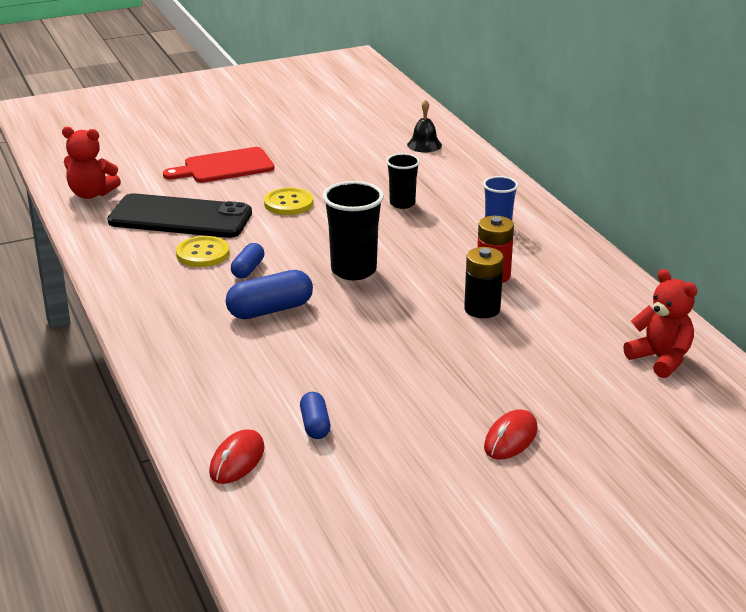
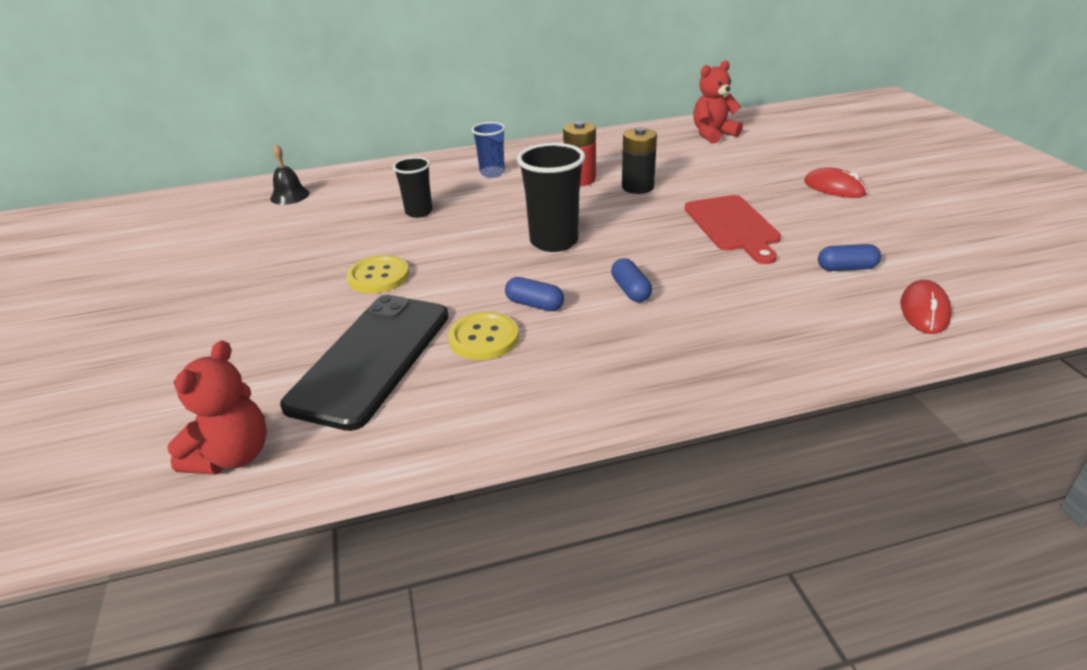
camera: 80 degrees left, 5 degrees up
red cutting board [163,147,274,183] -> red cutting board moved to [685,195,781,264]
red mouse [209,429,265,484] -> red mouse turned 75 degrees clockwise [901,280,952,334]
blue capsule [226,270,313,319] -> blue capsule [611,258,652,302], size x0.60

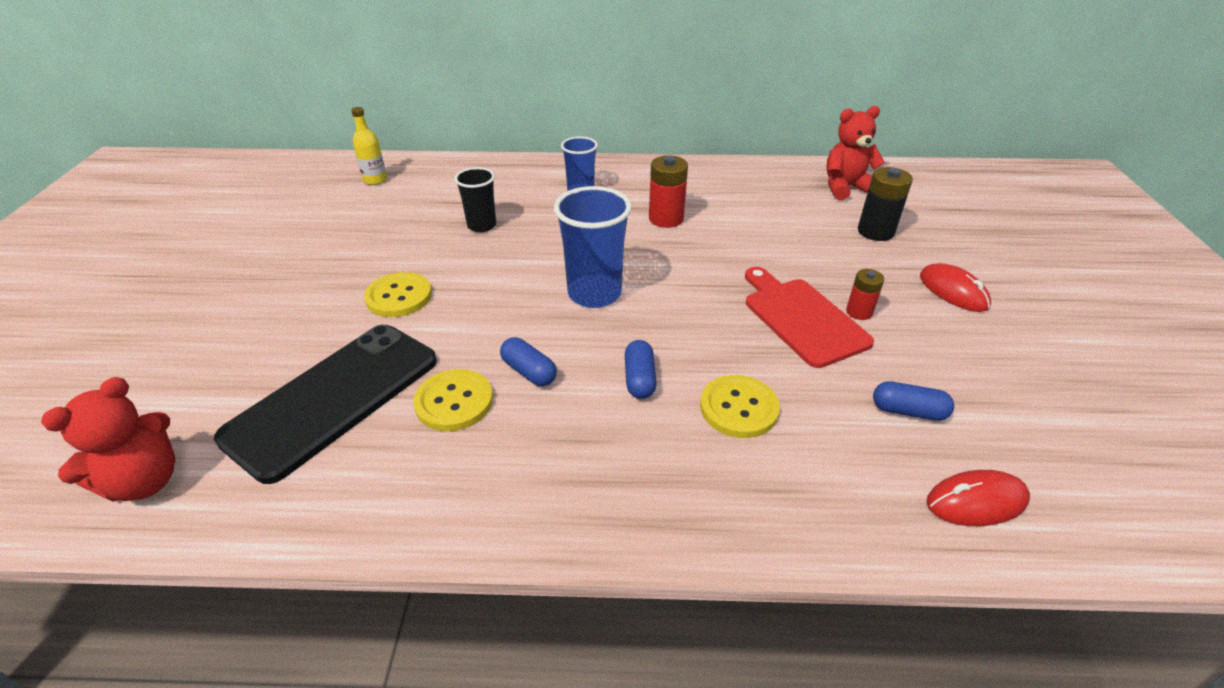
camera: 15 degrees right, 5 degrees up
black bell [270,145,310,205] -> yellow bottle [351,107,387,185]
black cup [517,143,585,252] -> blue cup [554,186,632,308]
black battery [622,127,657,194] -> black battery moved to [858,167,913,241]
red cutting board [685,195,781,264] -> red cutting board turned 150 degrees clockwise [745,267,874,368]
red mouse [901,280,952,334] -> red mouse turned 45 degrees clockwise [927,470,1030,526]
none -> yellow button [700,375,780,438]
none -> red battery [846,269,884,320]

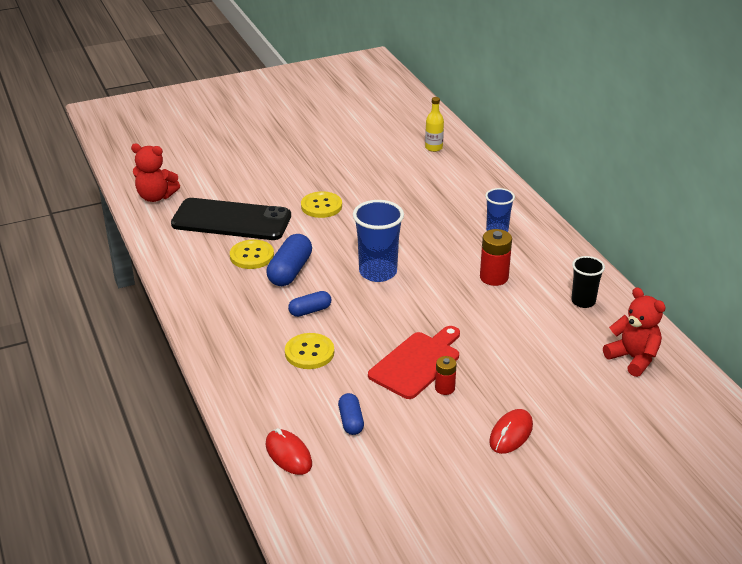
camera: 65 degrees right, 5 degrees down
black cup [454,167,496,232] -> black cup moved to [571,256,605,308]
blue capsule [500,337,557,386] -> blue capsule [266,234,312,286], size x1.66
black battery [858,167,913,241] -> none

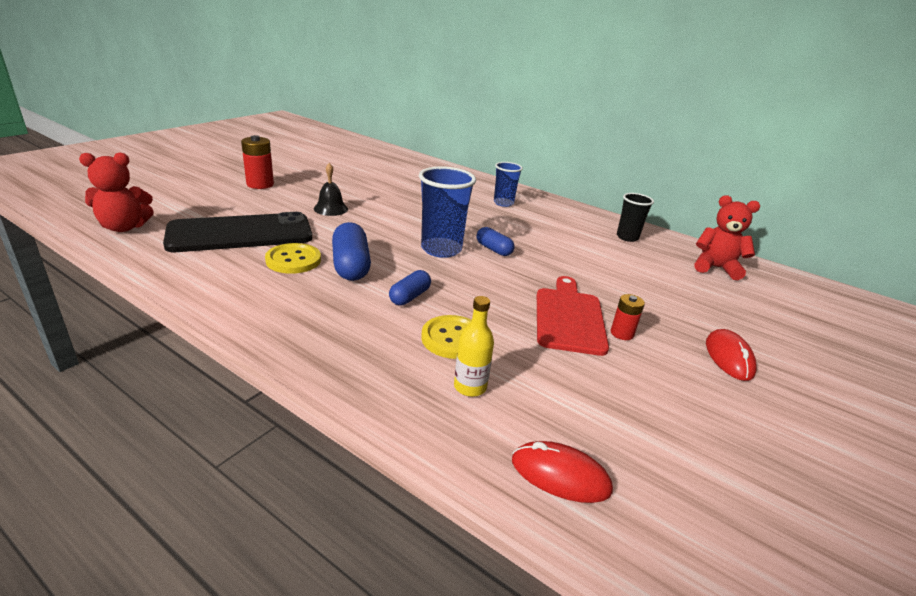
camera: 35 degrees left, 5 degrees down
yellow button [301,191,342,218] -> black bell [314,163,348,216]
blue capsule [338,393,364,435] -> blue capsule moved to [477,227,515,256]
yellow bottle [425,97,444,152] -> yellow bottle moved to [454,296,494,397]
red battery [480,229,512,286] -> red battery moved to [241,135,274,189]

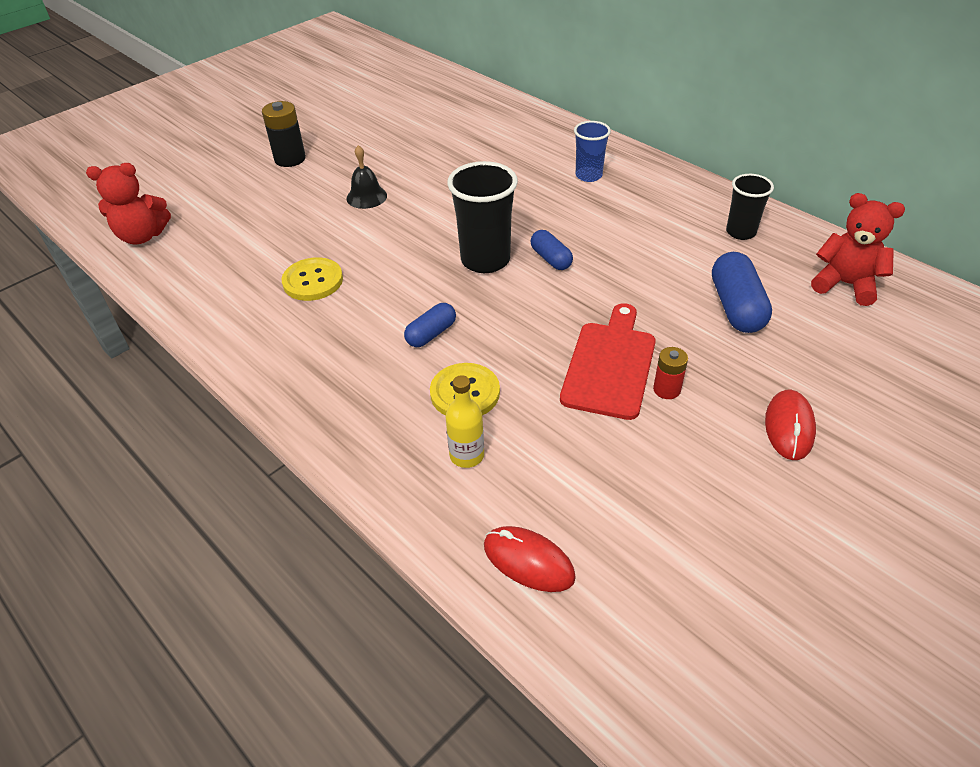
camera: 15 degrees right, 15 degrees up
black phone [163,212,312,252] -> none
red battery [241,135,274,189] -> black battery [262,101,306,167]
blue capsule [332,222,371,281] -> blue capsule moved to [712,252,772,333]
blue cup [419,166,476,258] -> black cup [447,161,518,273]

